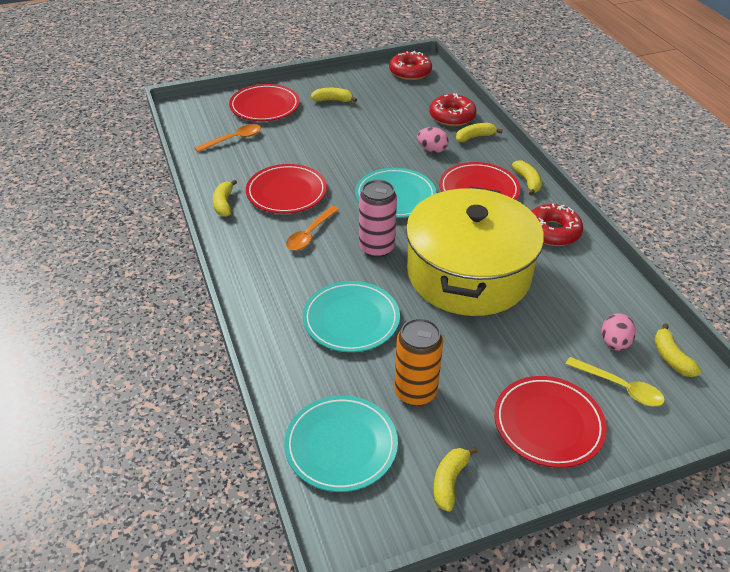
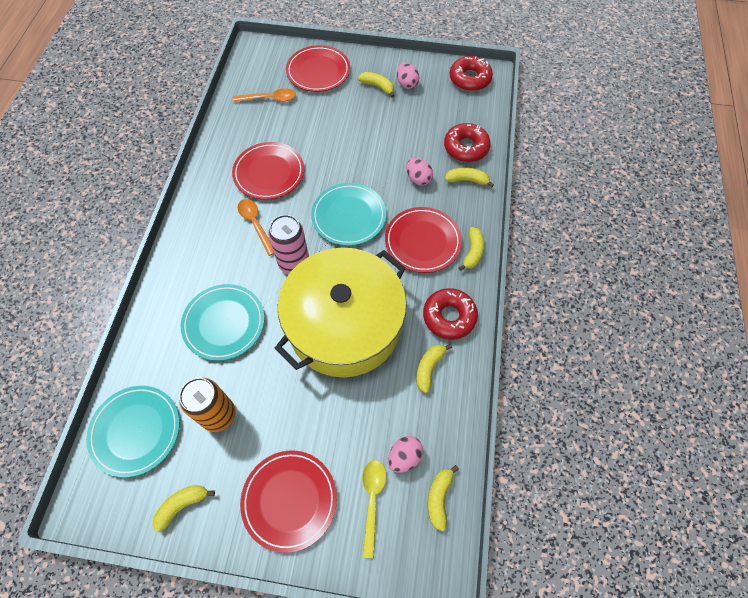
camera: 30 degrees right, 20 degrees up
yellow banana [213,180,237,217] -> yellow banana moved to [416,344,452,393]
orange spoon [286,206,339,250] -> orange spoon turned 90 degrees clockwise [238,199,274,256]
yellow spoon [566,357,665,406] -> yellow spoon turned 150 degrees counterclockwise [362,460,386,558]
none -> pink egg [397,62,419,89]

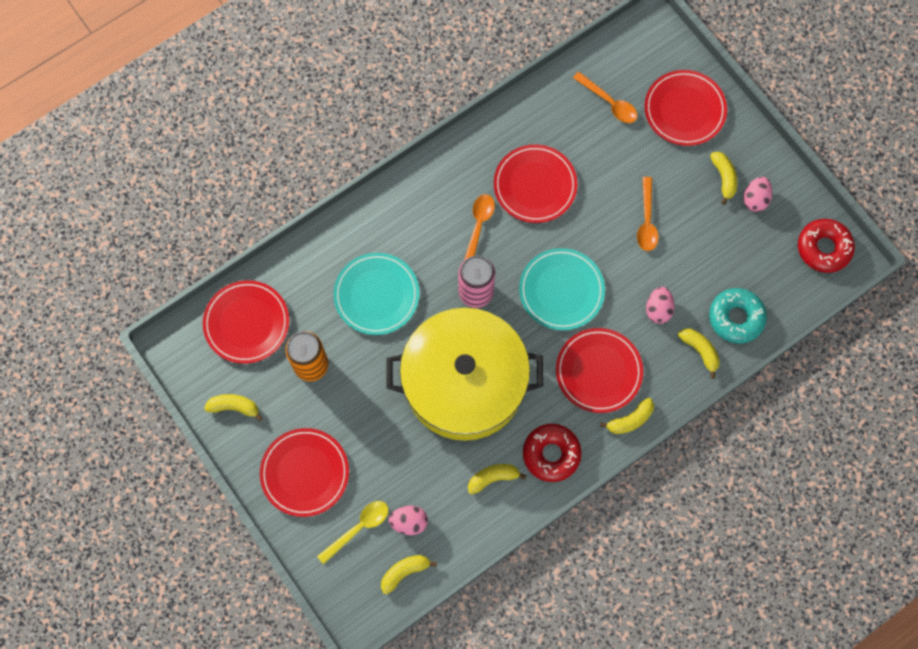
camera: 45 degrees right, 10 degrees up
turquoise plate [86,386,180,477] -> red plate [203,280,289,364]
red donut [444,123,491,162] -> turquoise donut [709,288,767,343]
none -> orange spoon [637,177,659,251]

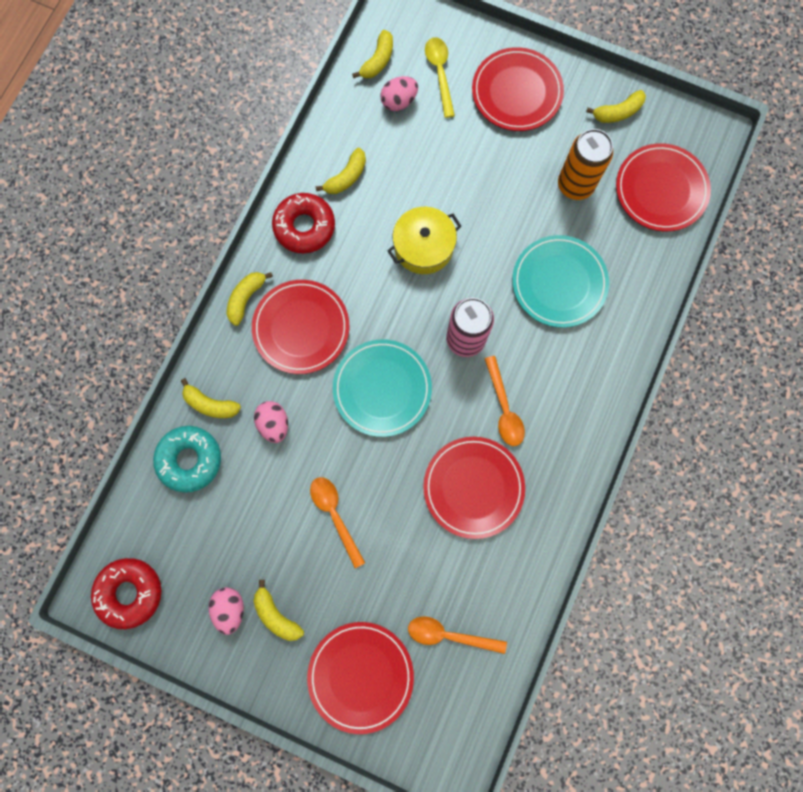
camera: 150 degrees right, 5 degrees up
yellow spoon [317,501,388,564] -> yellow spoon turned 150 degrees clockwise [425,37,455,118]
yellow pot [387,308,544,441] -> yellow pot [388,207,461,274], size x0.46

